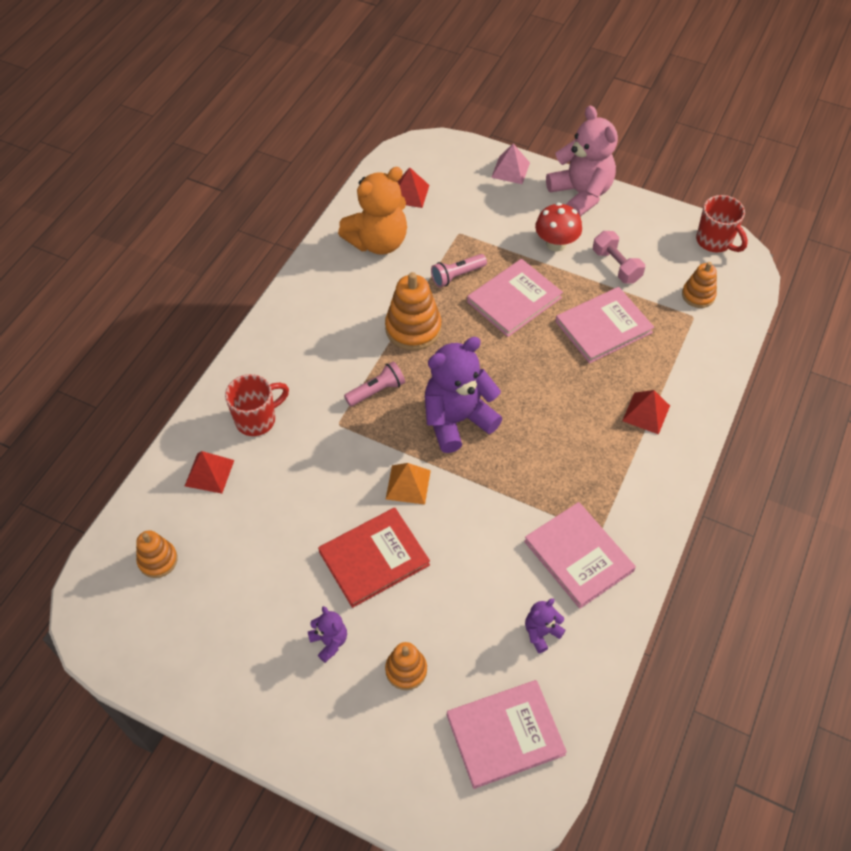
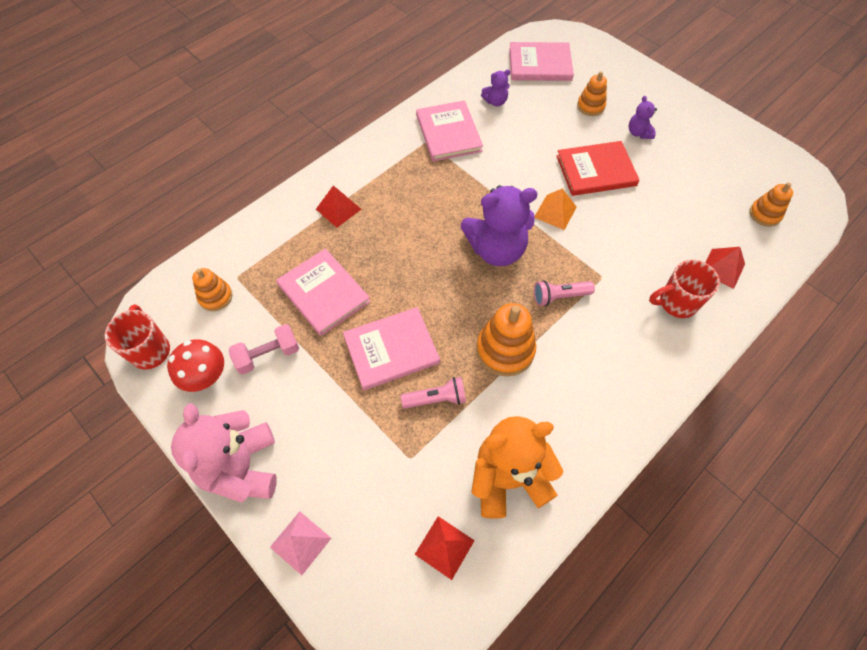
camera: 160 degrees left, 5 degrees up
red mushroom [535,202,582,251] -> red mushroom moved to [167,339,224,392]
pink book [555,287,654,363] -> pink book turned 60 degrees clockwise [276,248,371,336]
pink dumbbell [593,231,645,283] -> pink dumbbell turned 75 degrees clockwise [229,324,299,374]

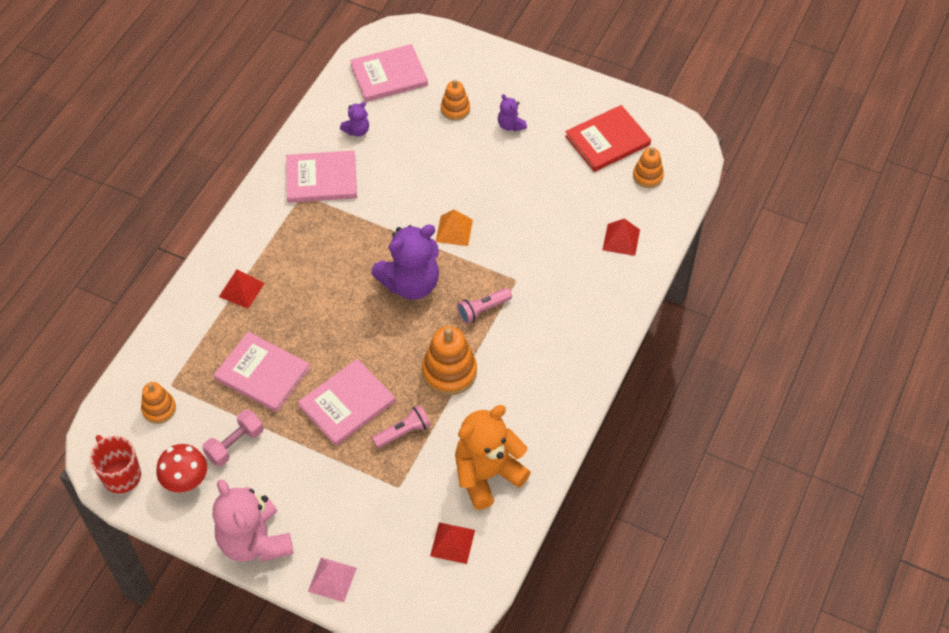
camera: 20 degrees left, 5 degrees down
pink book [416,100,483,161] -> pink book turned 60 degrees counterclockwise [286,151,357,203]
red book [557,141,640,196] -> red book moved to [565,105,651,172]
red mug [649,260,720,318] -> none

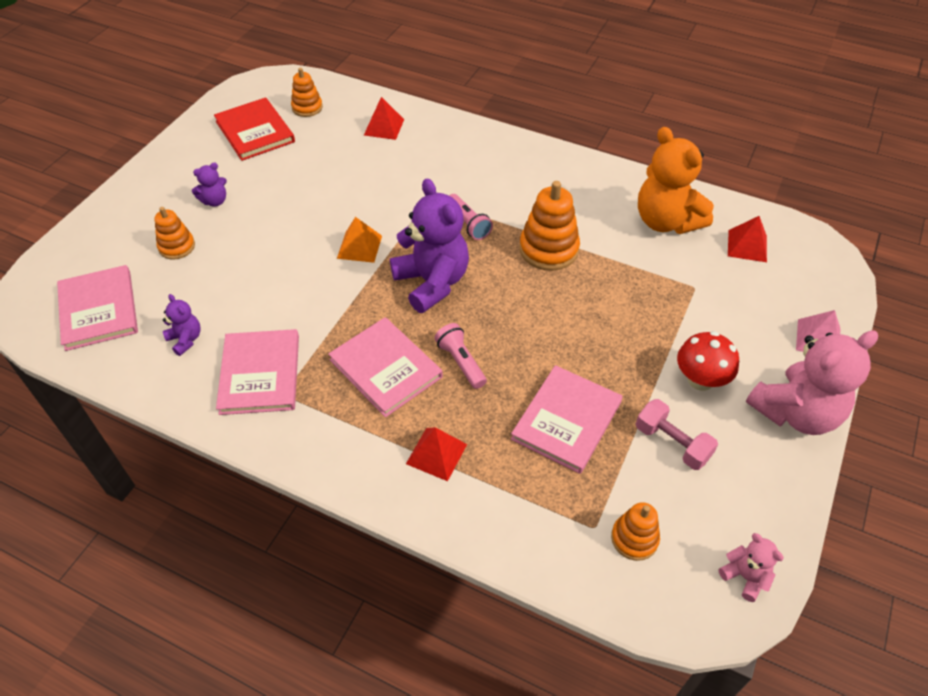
camera: 90 degrees left, 5 degrees down
red mug [90,435,141,493] -> pink teddy bear [719,533,784,602]
red mushroom [157,444,207,492] -> red mushroom moved to [677,331,739,391]
pink book [298,359,395,446] -> pink book moved to [328,317,443,417]
pink flashlight [372,405,431,448] -> pink flashlight moved to [435,323,487,389]

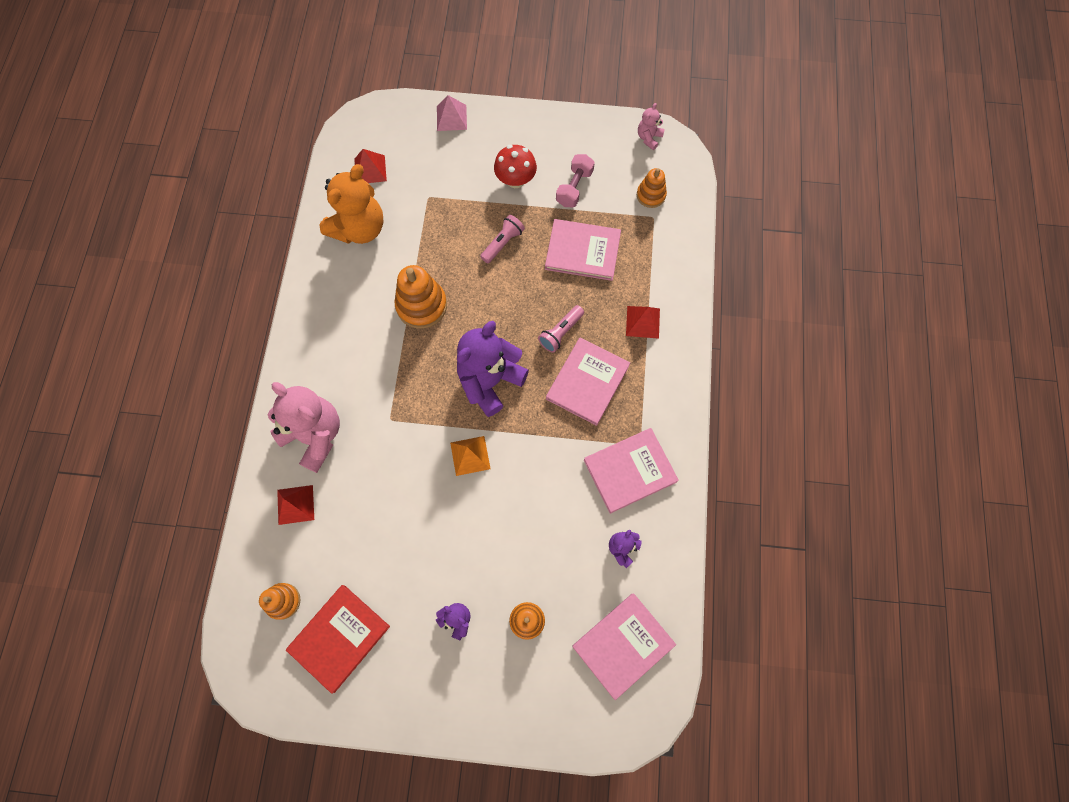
camera: 110 degrees left, 20 degrees up
pink flashlight [449,194,493,240] -> pink flashlight moved to [480,215,525,263]
pink teddy bear [746,330,878,435] -> pink teddy bear moved to [268,382,340,473]

